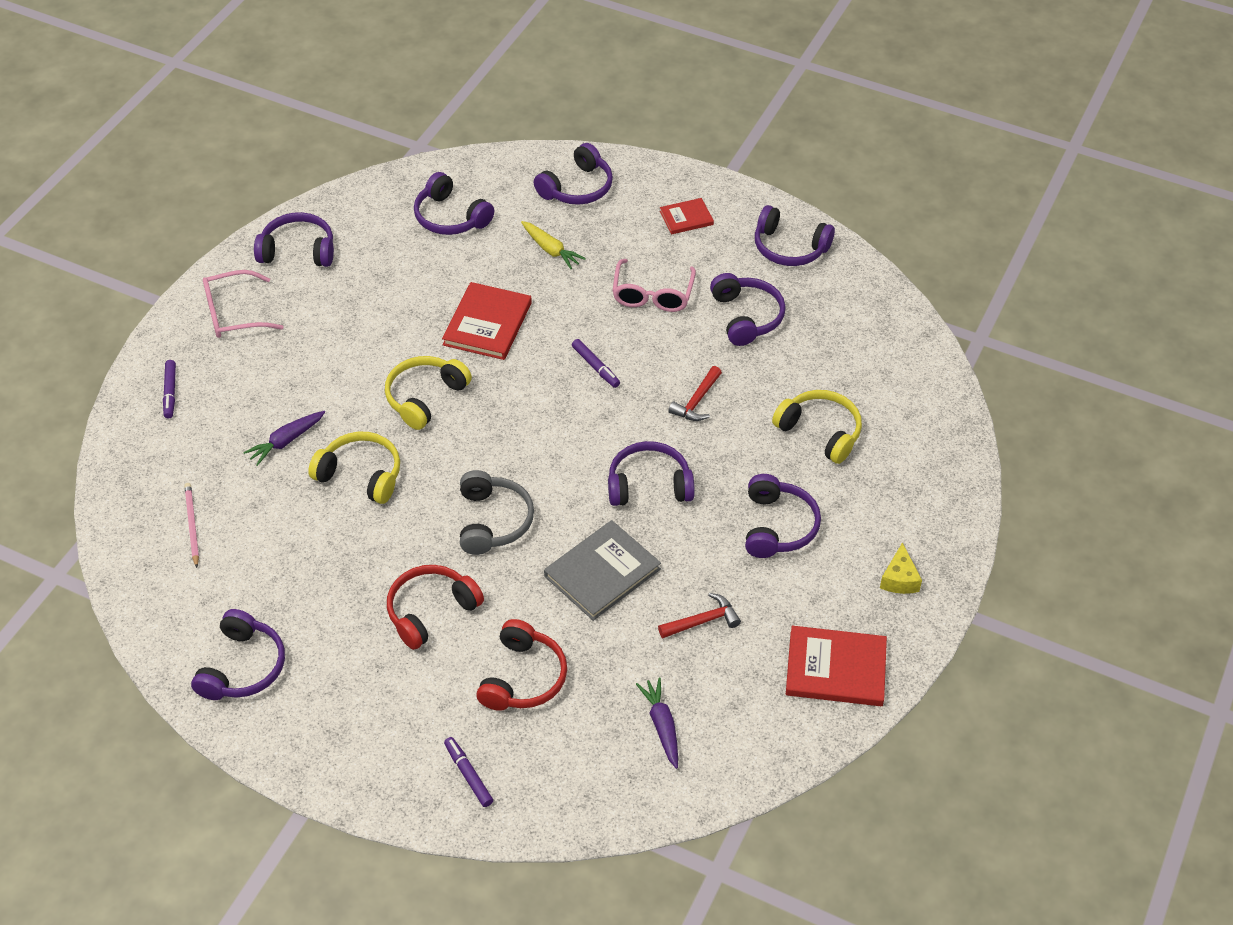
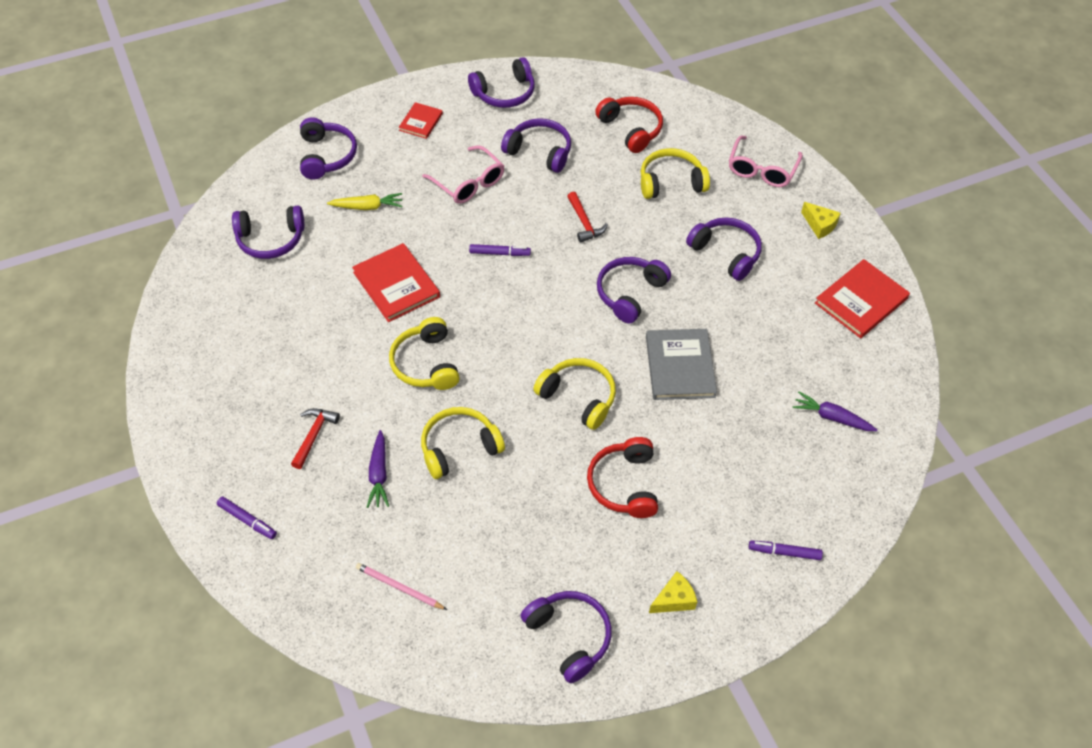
camera: 50 degrees left, 5 degrees up
pink glasses [203,270,283,338] -> pink glasses moved to [729,136,803,187]
purple headphones [254,212,334,267] -> none
grey headphones [460,470,534,555] -> yellow headphones [533,358,616,430]
red headphones [476,619,567,711] -> red headphones moved to [595,97,663,153]
red hammer [658,593,741,638] -> red hammer moved to [291,408,340,469]
none -> yellow cheese [649,571,697,613]

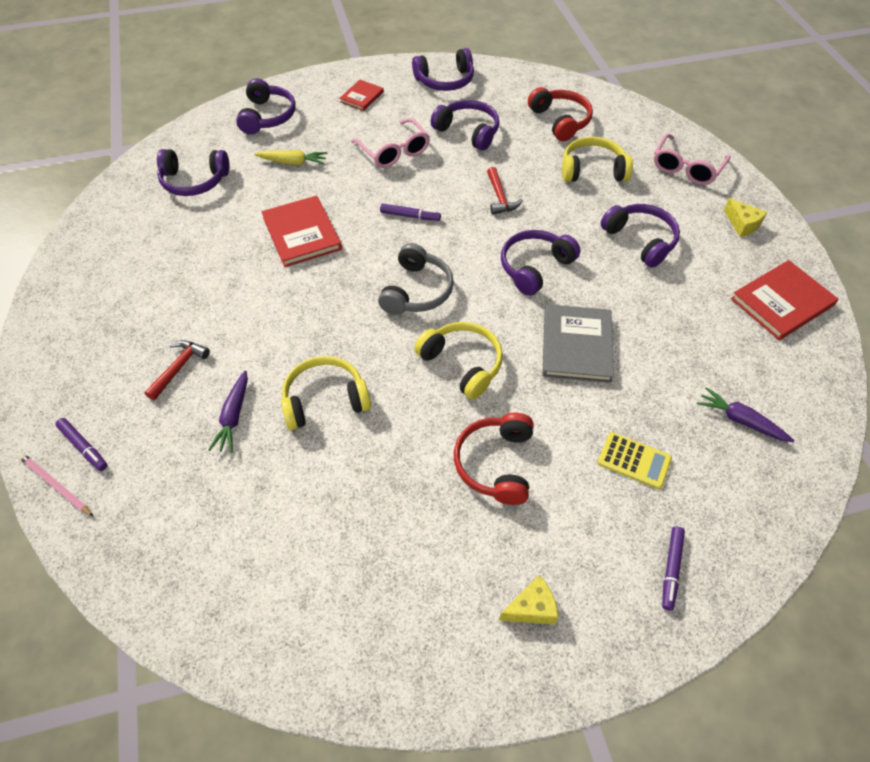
camera: 10 degrees right, 0 degrees up
pink pencil [356,563,447,610] -> pink pencil moved to [19,453,93,516]
yellow headphones [389,317,460,390] -> none
purple headphones [520,591,612,683] -> none
purple marker [749,540,823,560] -> purple marker turned 90 degrees counterclockwise [662,526,685,611]
none -> grey headphones [378,243,454,315]
none -> yellow calculator [598,432,672,489]

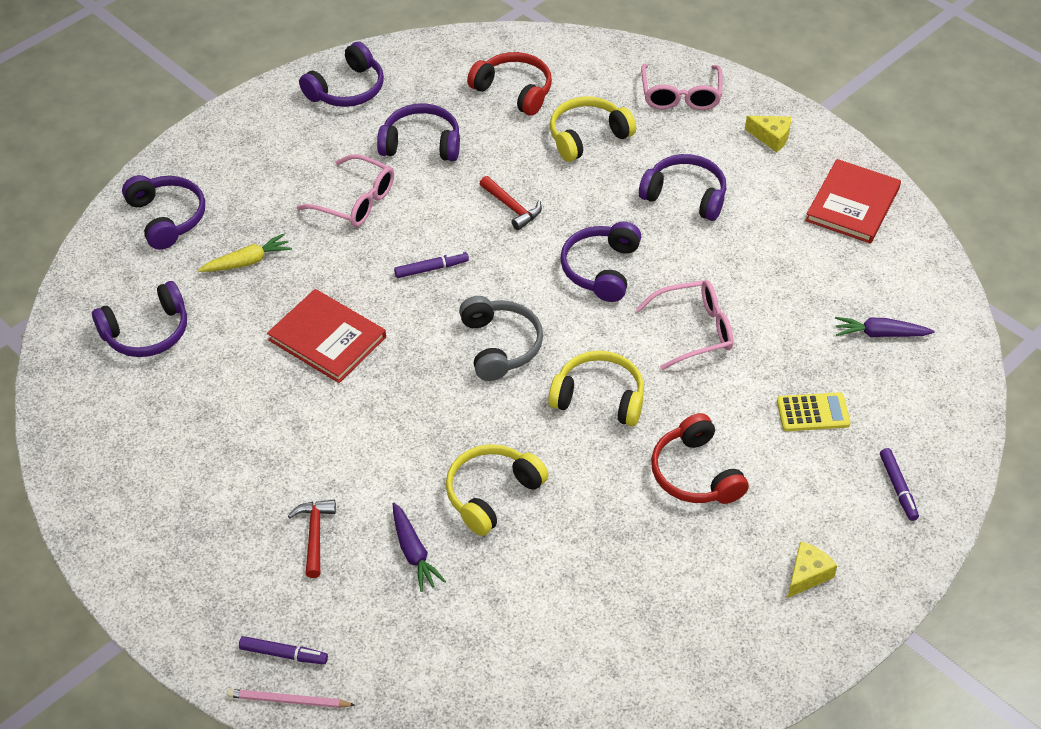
camera: 30 degrees left, 5 degrees down
red book [339,80,384,111] -> none
grey book [542,304,614,383] -> pink glasses [636,280,734,370]

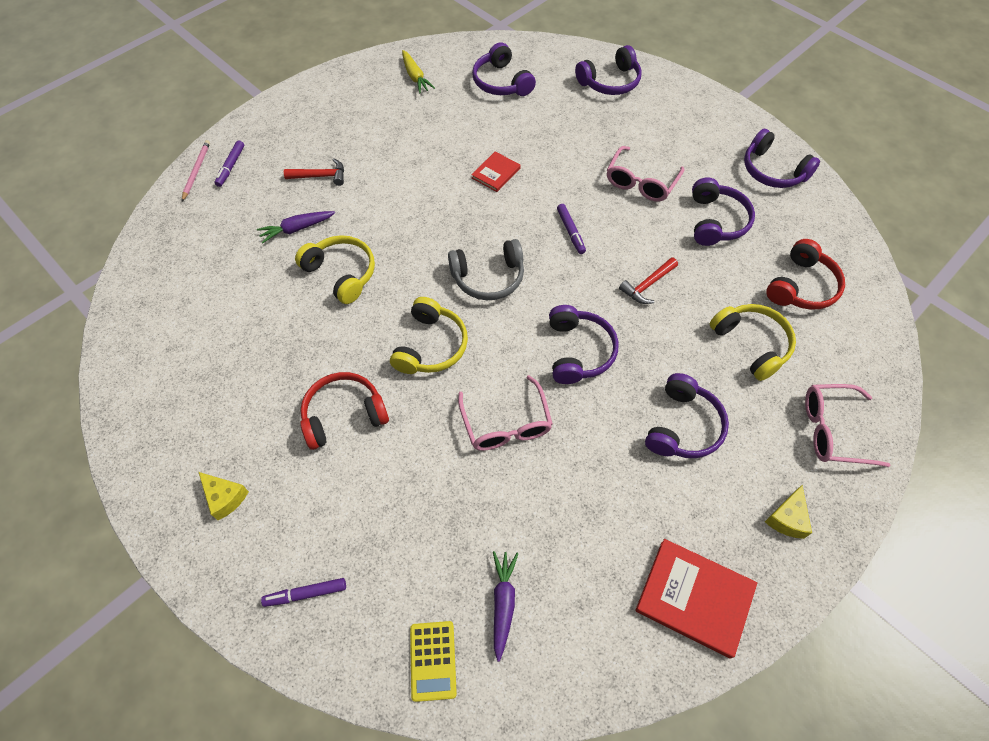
camera: 90 degrees right, 10 degrees up
yellow carrot [198,234,292,272] -> yellow carrot moved to [402,50,435,93]
red book [267,289,386,383] -> red book [471,151,521,192], size x0.58
purple headphones [560,222,641,302] -> purple headphones turned 75 degrees clockwise [549,305,619,384]
yellow calculator [777,392,850,431] -> yellow calculator moved to [410,621,457,702]

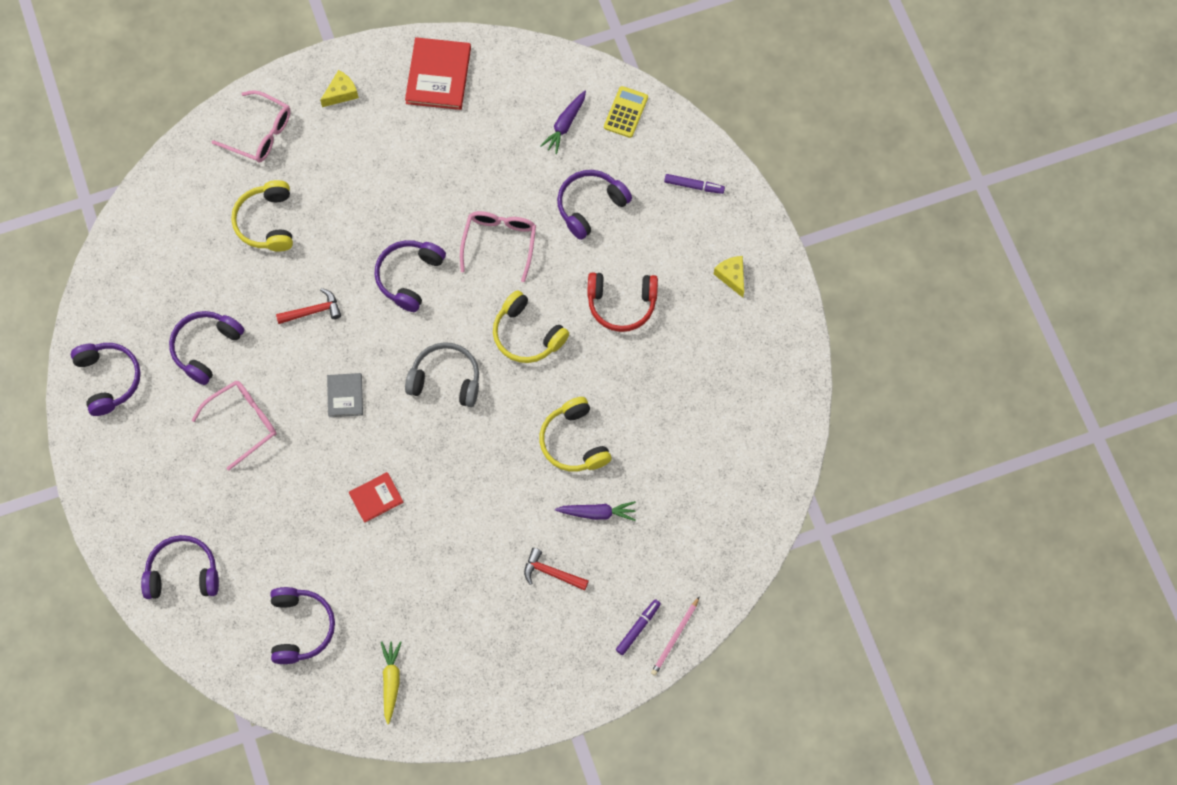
camera: 155 degrees left, 10 degrees up
yellow headphones [390,297,468,374] -> yellow headphones turned 90 degrees counterclockwise [493,290,569,363]
purple marker [557,204,586,254] -> grey book [327,373,363,417]
red book [635,539,757,659] -> red book turned 45 degrees clockwise [405,37,471,110]
purple headphones [645,373,729,458] -> purple headphones moved to [557,170,632,240]
red headphones [766,239,845,310] -> none

